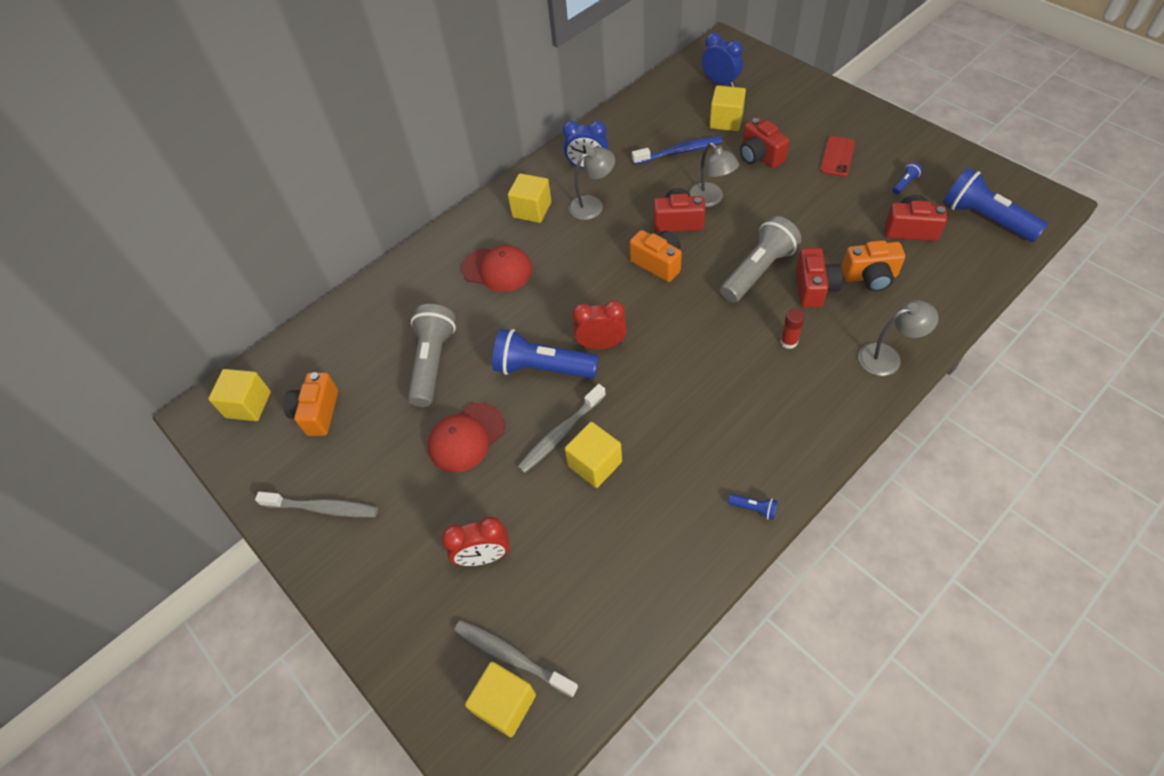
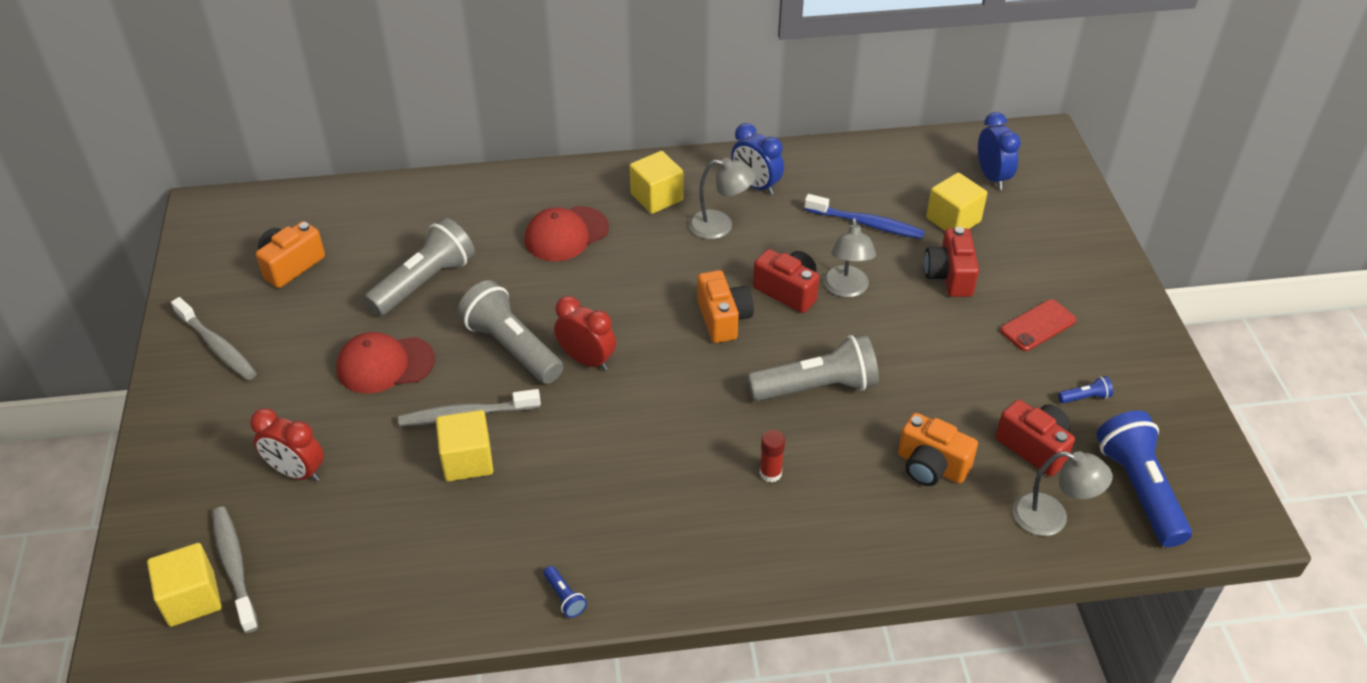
camera: 30 degrees right, 10 degrees down
yellow cube [208,369,271,421] -> none
red cap [462,245,533,292] -> red cap turned 90 degrees clockwise [525,206,609,261]
blue flashlight [492,329,599,378] -> grey flashlight [457,280,563,384]
red camera [796,248,843,308] -> none
grey lamp [858,300,939,376] -> grey lamp moved to [1013,451,1113,536]

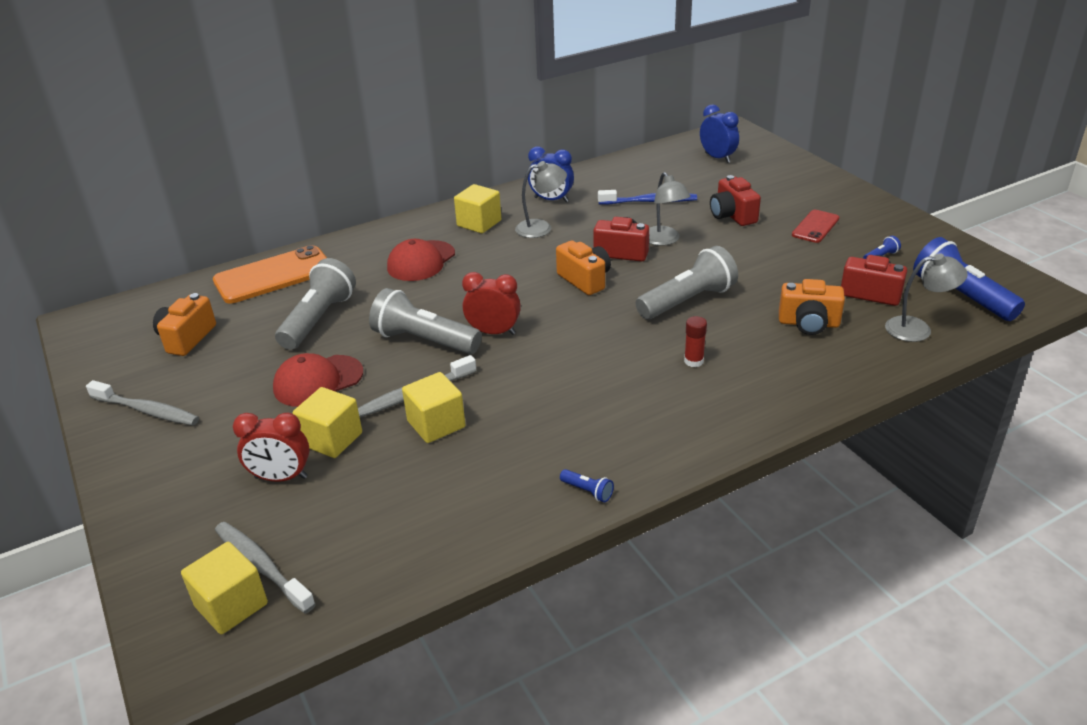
camera: 20 degrees left, 10 degrees down
yellow cube [926,173,987,231] -> yellow cube moved to [293,387,362,458]
none -> orange phone [213,245,327,304]

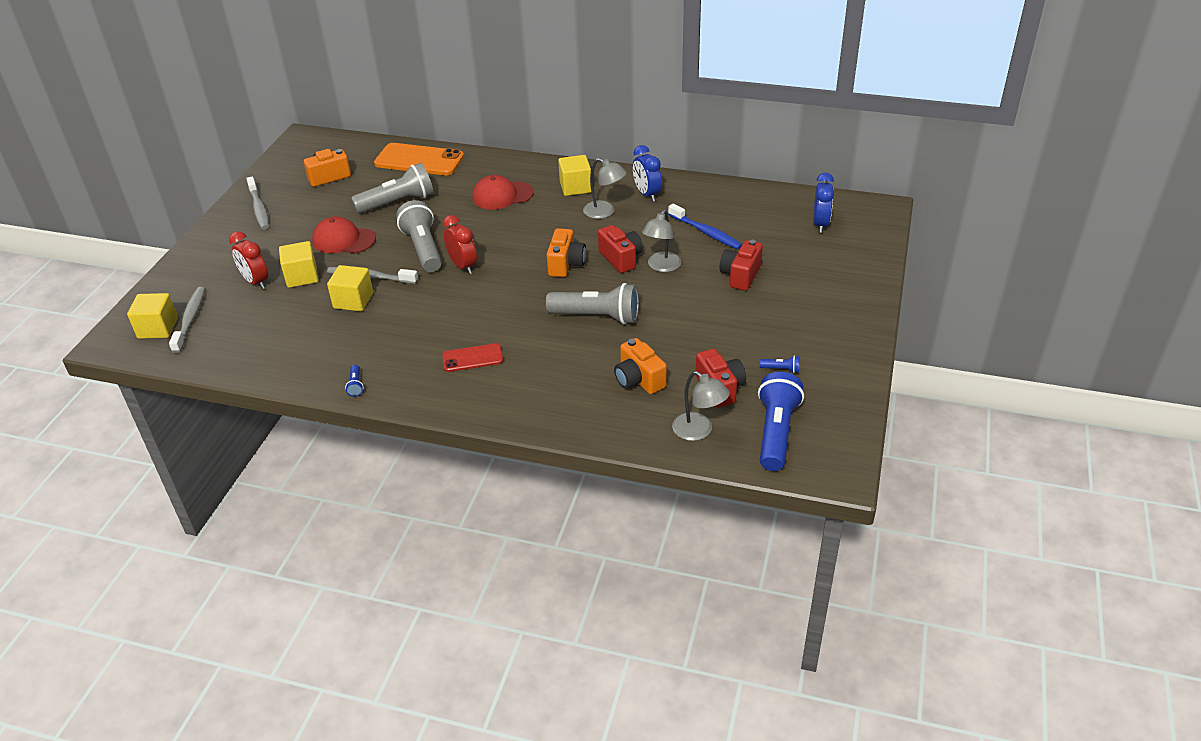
camera: 45 degrees right, 5 degrees up
red glue stick [684,316,707,367] -> none
red phone [792,210,839,243] -> red phone moved to [442,343,503,372]

